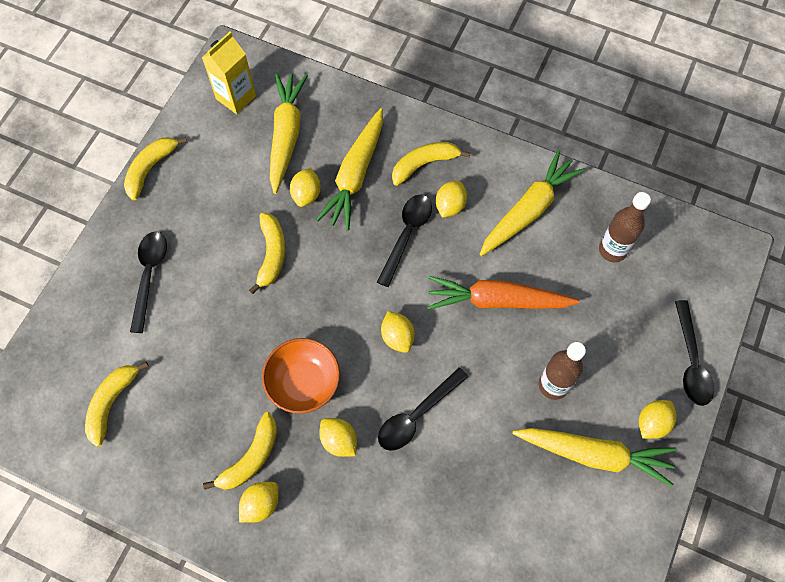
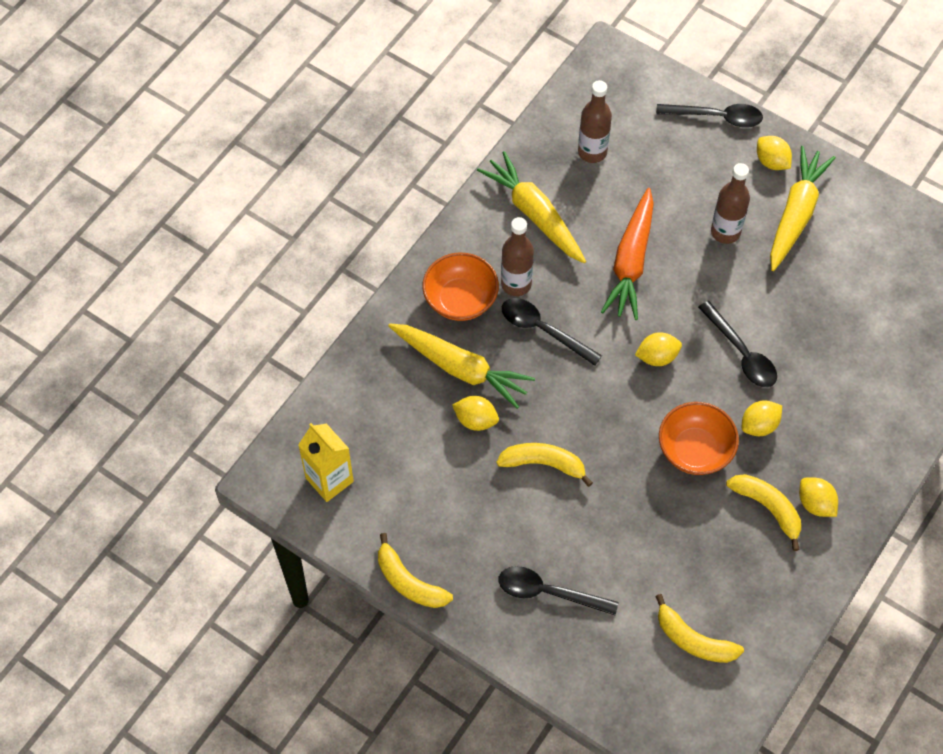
camera: 80 degrees left, 5 degrees down
yellow carrot [270,73,308,194] -> none
yellow banana [392,142,470,186] -> orange bowl [422,253,499,321]
yellow lemon [436,181,467,218] -> brown bottle [501,217,534,296]

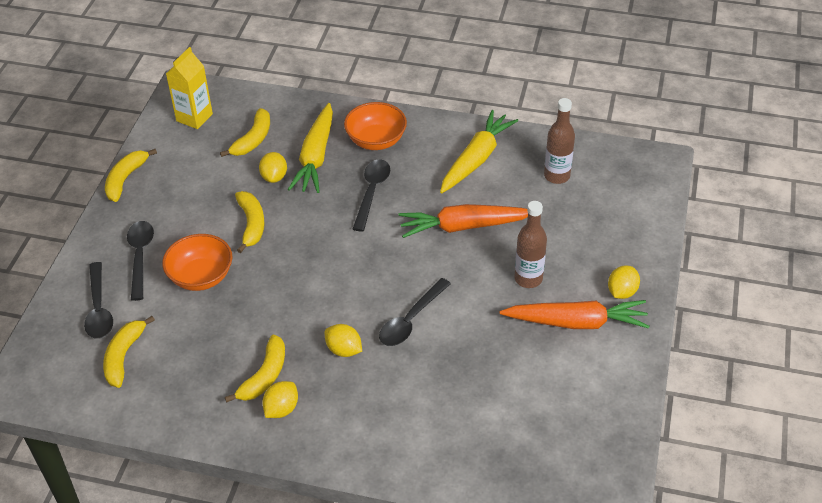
camera: 70 degrees right, 15 degrees down
brown bottle [501,217,534,296] -> none
yellow lemon [635,332,682,366] -> none
black spoon [656,104,763,127] -> black spoon moved to [84,262,113,339]
orange bowl [659,402,739,475] -> orange bowl moved to [162,234,232,291]
yellow carrot [770,146,836,271] -> orange carrot [500,300,650,329]
none -> yellow banana [220,108,270,157]

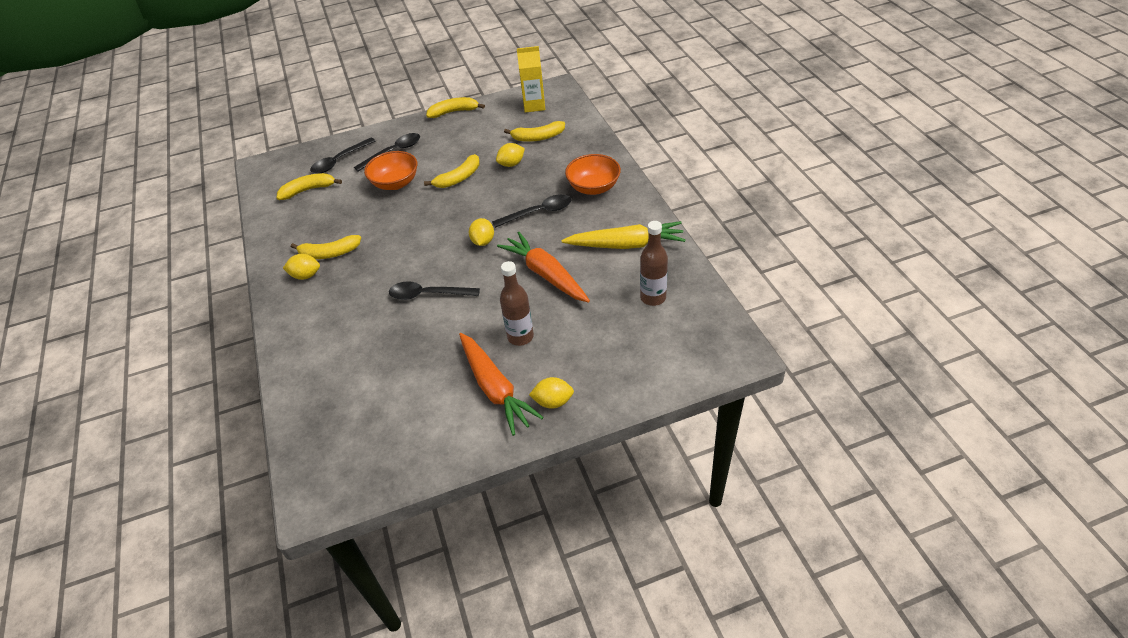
camera: 60 degrees right, 0 degrees up
yellow carrot [288,103,333,193] -> none
yellow lemon [325,324,362,357] -> yellow lemon moved to [469,218,494,246]

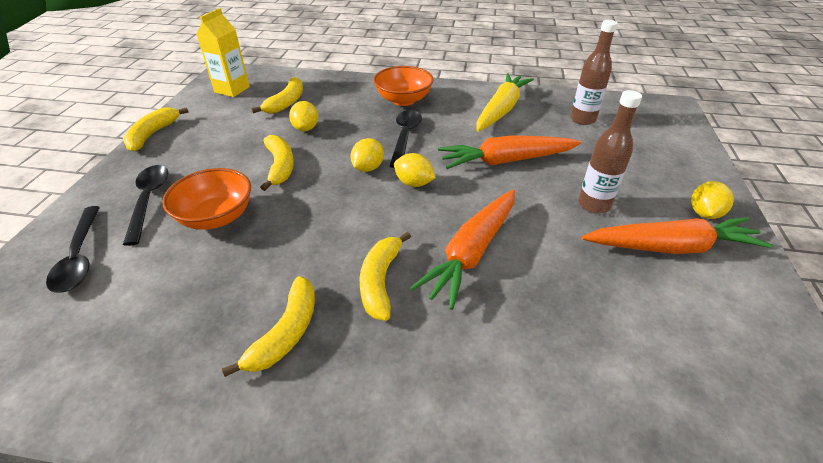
camera: 65 degrees left, 5 degrees down
yellow banana [277,173,342,200] -> yellow banana moved to [360,232,411,321]
yellow lemon [283,254,320,280] -> yellow lemon moved to [350,138,384,172]
black spoon [389,281,480,300] -> orange carrot [410,190,515,310]

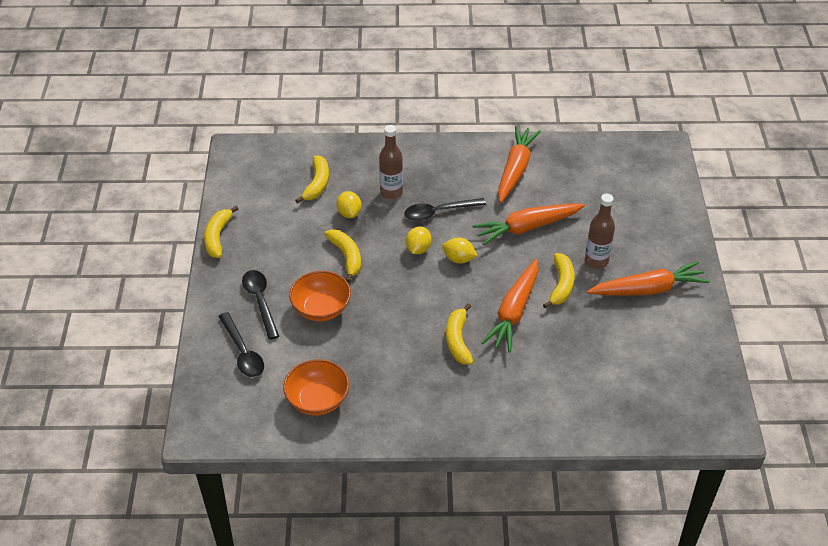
camera: 10 degrees left, 5 degrees up
yellow carton [196,8,250,97] -> none
yellow banana [222,276,315,377] -> yellow banana moved to [543,253,575,309]
orange bowl [373,66,434,106] -> orange bowl moved to [283,359,349,416]
black spoon [390,110,422,168] -> black spoon turned 105 degrees counterclockwise [404,198,486,221]
yellow carrot [477,73,534,132] -> orange carrot [498,126,541,203]
brown bottle [570,20,618,125] -> brown bottle moved to [379,125,403,199]
yellow lemon [691,181,734,219] -> none

